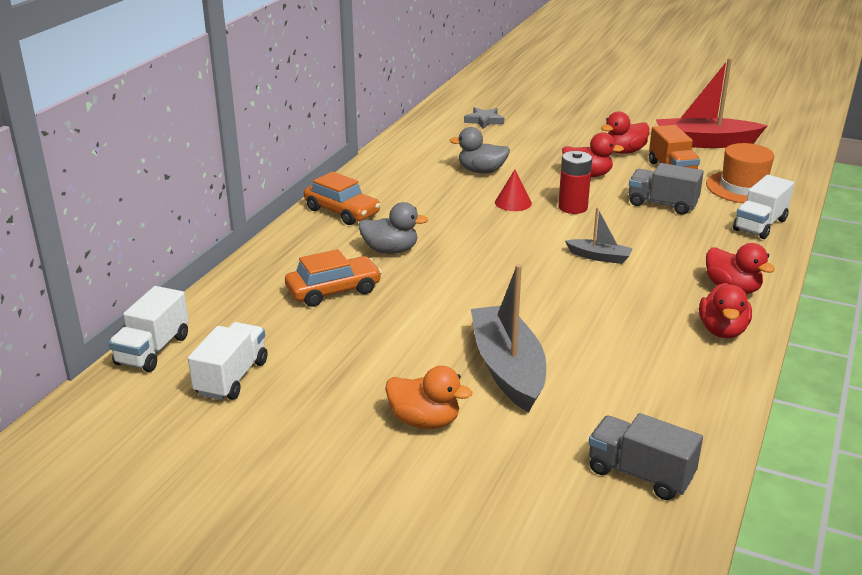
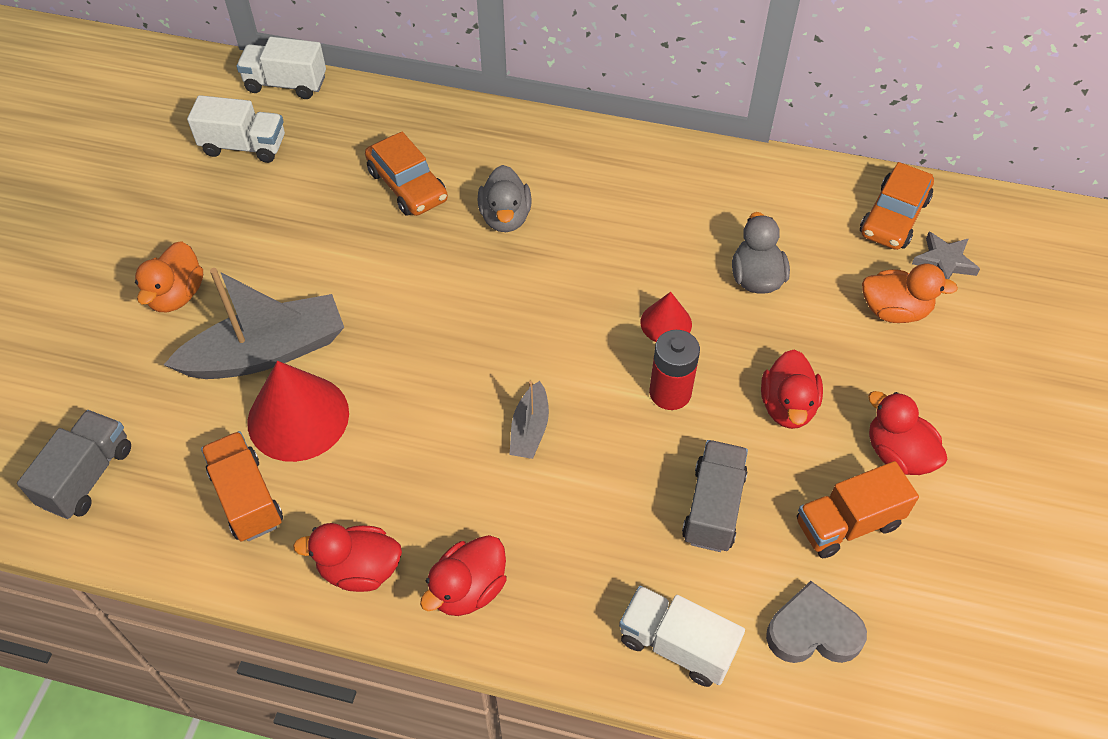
camera: 80 degrees right, 25 degrees up
orange car [304,172,380,225] -> orange car moved to [860,162,934,250]
red boat [656,58,767,148] -> none
orange hat [706,143,774,203] -> grey heart [766,581,867,663]
none -> orange truck [201,431,283,541]
none -> red cone [247,361,349,462]
none -> orange duck [862,264,958,323]

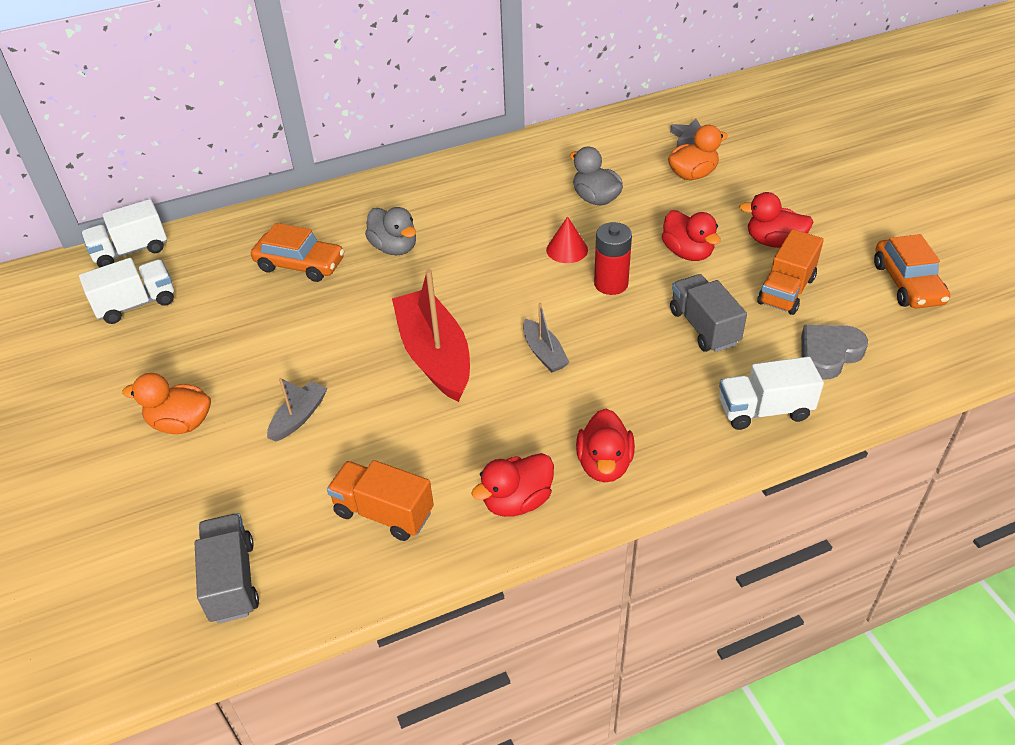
camera: 35 degrees left, 10 degrees down
orange duck [135,241,203,312] -> orange duck turned 120 degrees clockwise [122,373,211,434]
grey boat [164,268,344,379] -> grey boat [267,378,328,442], size x0.50
red cone [247,361,349,462] -> none
orange car [860,162,934,250] -> orange car moved to [874,234,950,308]
none -> red boat [392,269,470,402]

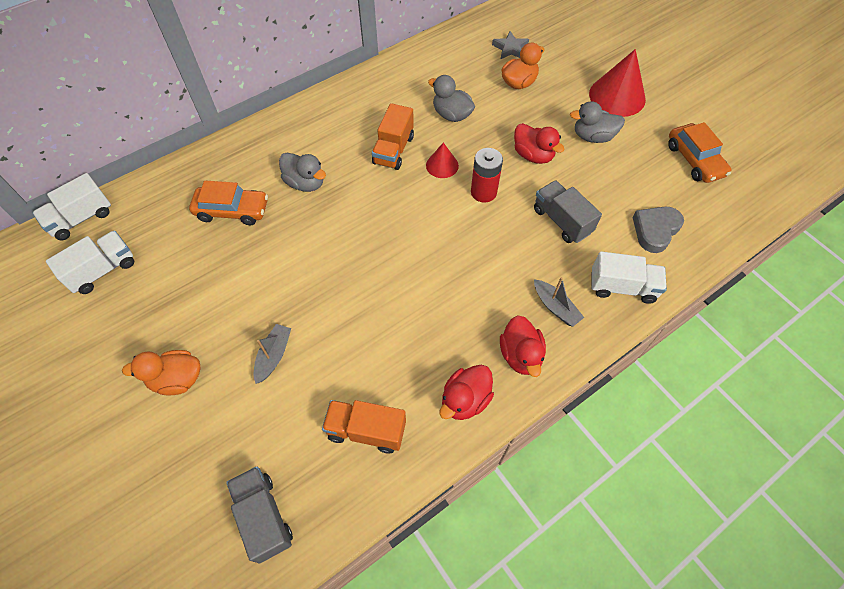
camera: 15 degrees left, 15 degrees up
red boat [392,269,470,402] -> none
grey boat [523,302,570,372] -> grey boat moved to [534,277,584,327]
white truck [719,357,824,430] -> white truck turned 150 degrees counterclockwise [591,251,667,304]
red duck [739,192,813,248] -> grey duck [570,101,625,143]
orange truck [757,229,824,315] -> orange truck moved to [372,103,414,170]
none -> red cone [589,49,646,117]

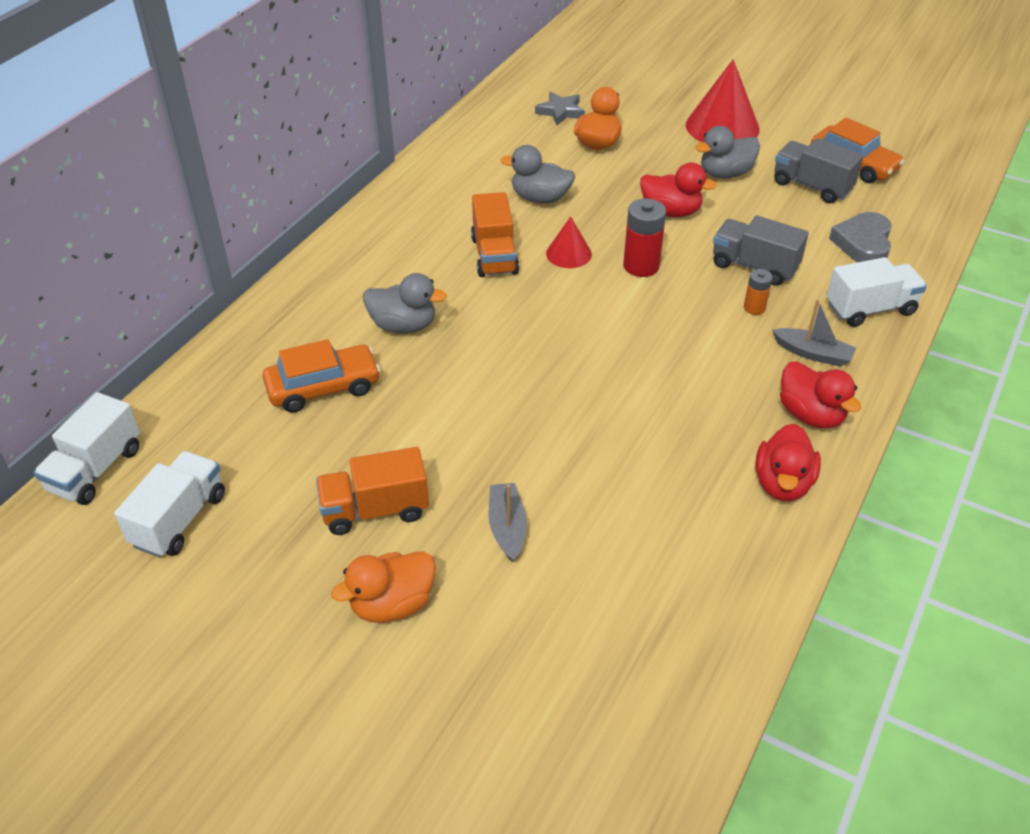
camera: 25 degrees left, 15 degrees down
grey truck [226,467,293,563] -> grey truck moved to [774,138,864,204]
orange truck [322,400,406,454] -> orange truck moved to [316,447,429,535]
none -> orange battery [744,269,773,315]

